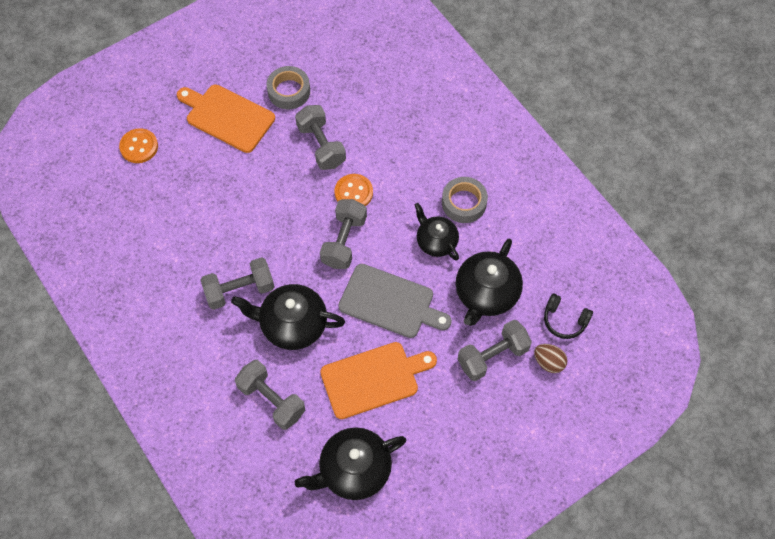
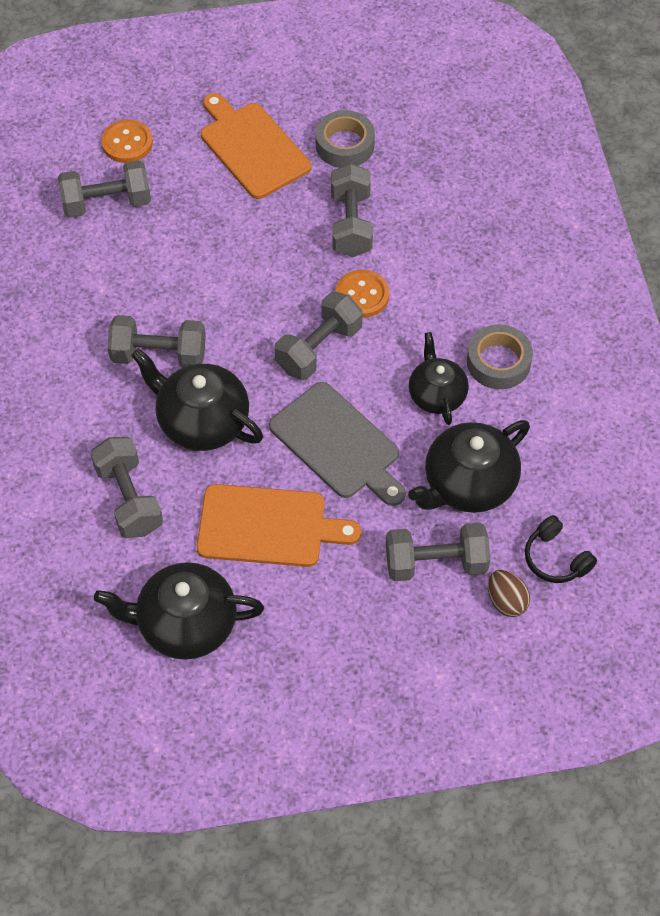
camera: 25 degrees right, 5 degrees down
none -> grey dumbbell [58,160,151,218]

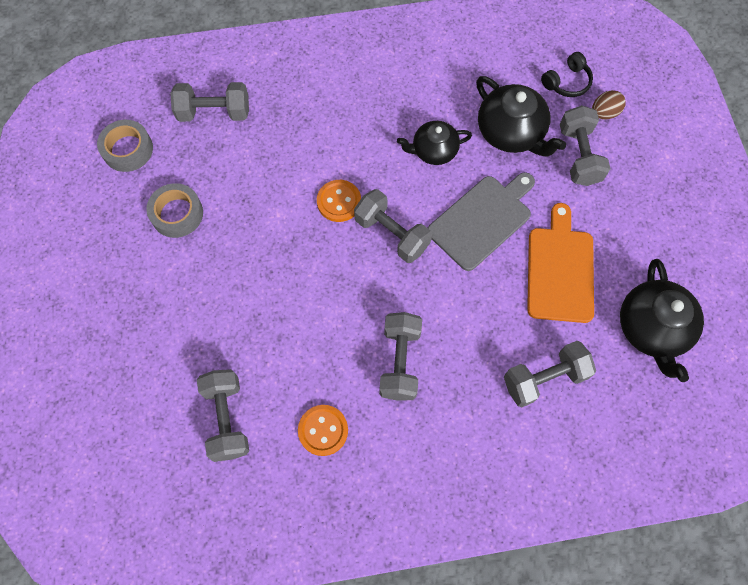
camera: 90 degrees left, 10 degrees up
orange button [101,119,153,163] -> orange button moved to [298,405,348,456]
black teapot [131,349,263,451] -> none
orange cutting board [201,93,311,199] -> none
grey dumbbell [331,163,373,257] -> grey dumbbell moved to [171,82,249,122]
grey tape [467,325,533,389] -> grey tape moved to [97,120,153,172]

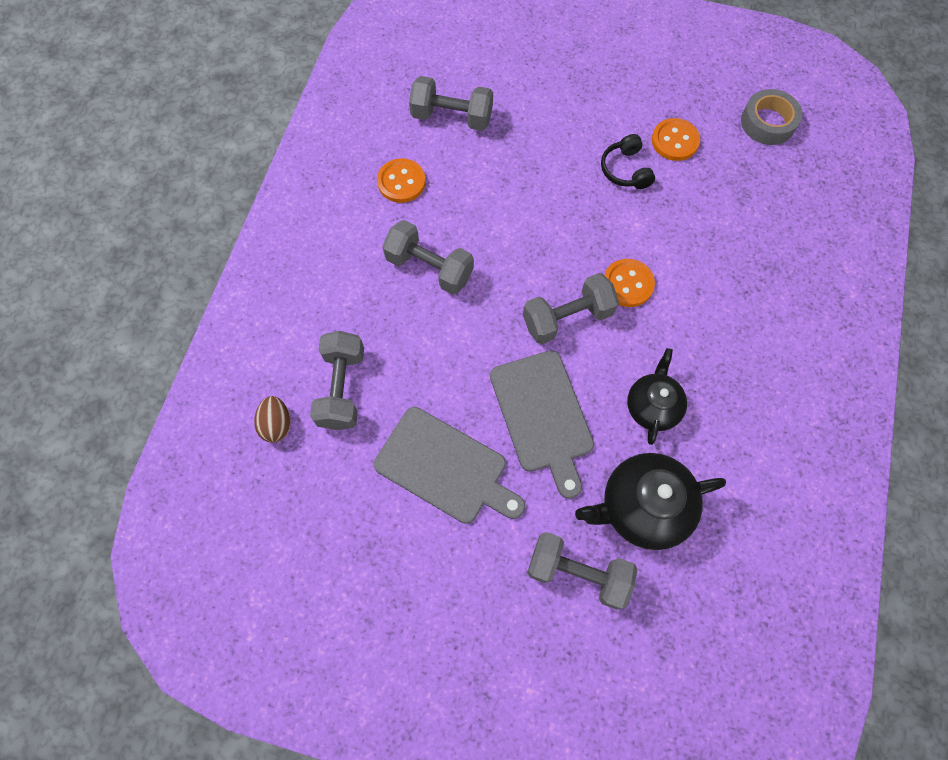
camera: 115 degrees right, 0 degrees up
grey tape [146,183,203,238] -> orange button [652,118,700,161]
grey dumbbell [171,82,249,122] -> none
orange cutting board [527,203,594,323] -> grey cutting board [374,407,525,524]
black headphones [541,52,593,97] -> black headphones moved to [601,134,655,189]
brown egg [592,90,625,120] -> brown egg moved to [254,396,291,443]
black teapot [620,259,704,382] -> none

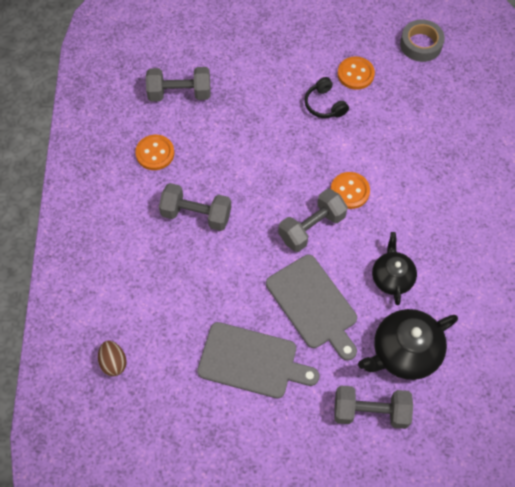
camera: 15 degrees left, 5 degrees down
grey dumbbell [310,331,364,430] -> none

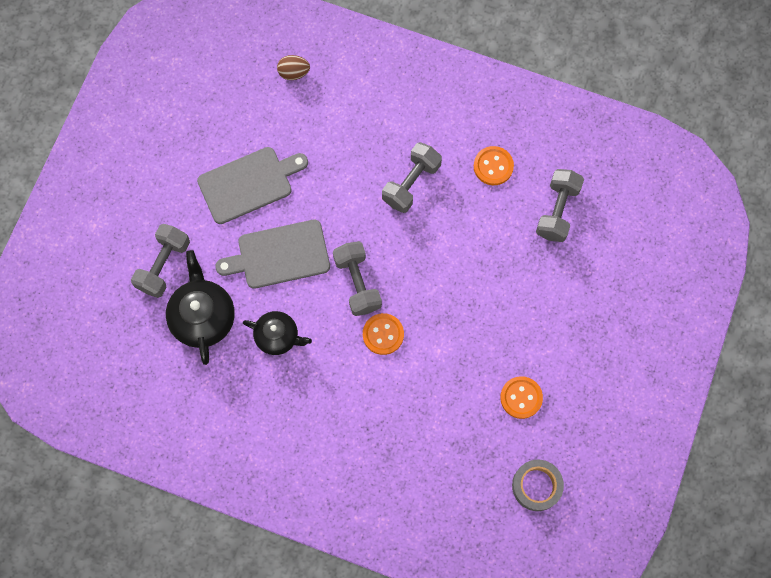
camera: 110 degrees right, 10 degrees up
grey cutting board [197,322,320,399] -> grey cutting board turned 150 degrees counterclockwise [197,147,308,224]
black headphones [305,77,349,118] -> none

